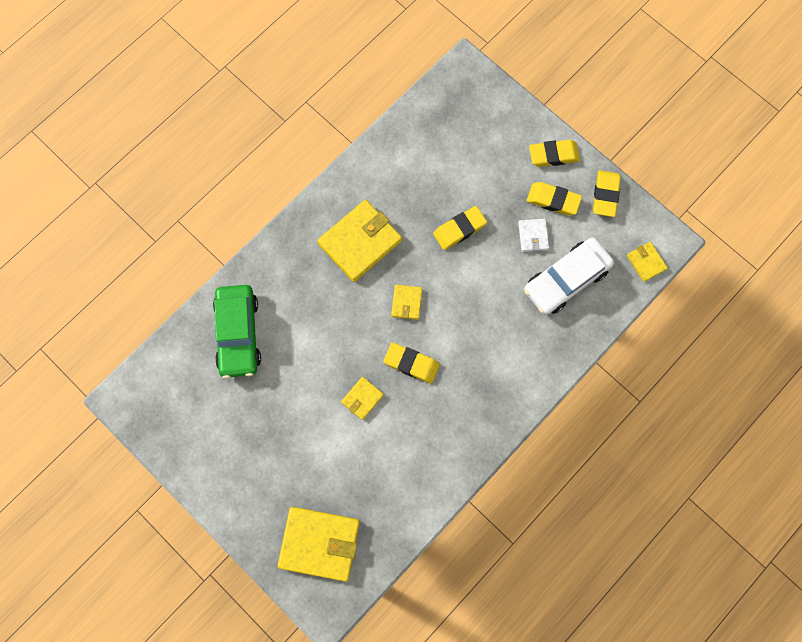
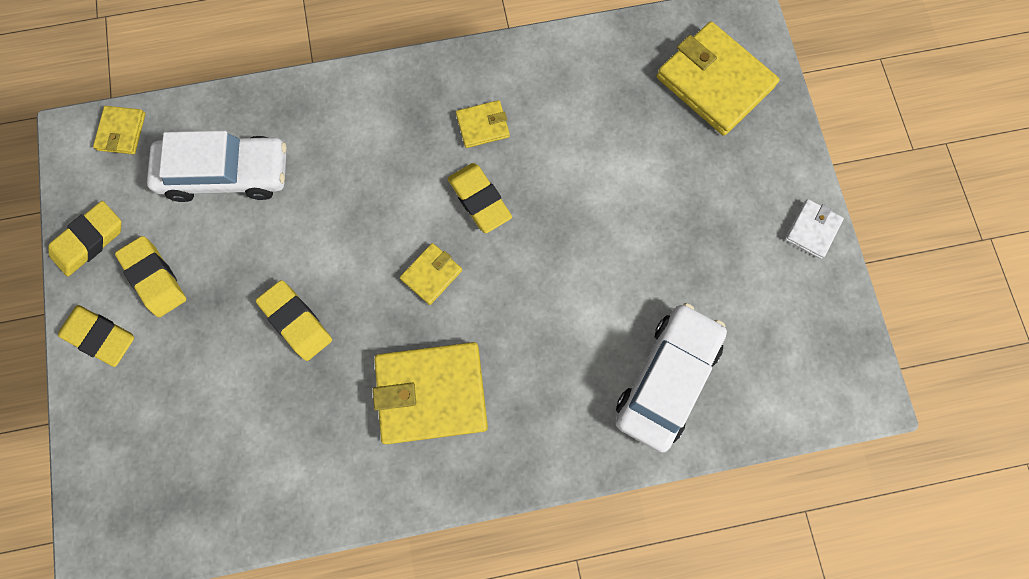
camera: 145 degrees left, 0 degrees up
green car [213,285,261,379] -> white car [616,303,727,452]
yellow wallet [341,377,384,420] -> yellow wallet moved to [456,100,510,148]
yellow eraser [433,206,487,250] -> yellow eraser turned 45 degrees clockwise [256,280,332,361]
white wallet [518,219,549,252] -> white wallet moved to [785,199,844,259]

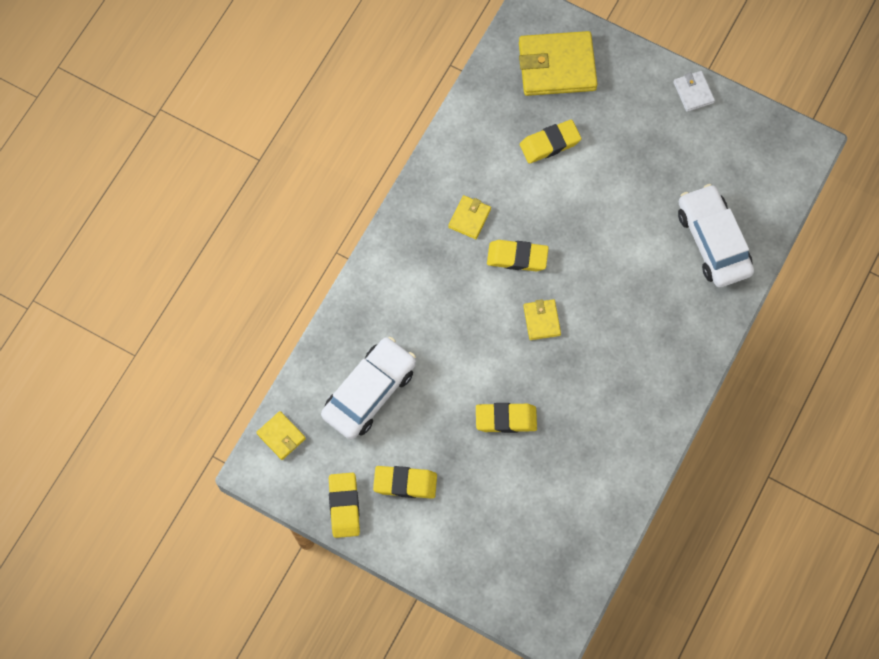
camera: 50 degrees left, 5 degrees down
yellow eraser [58,305,134,367] -> yellow eraser moved to [520,120,582,164]
yellow wallet [373,342,488,444] -> none

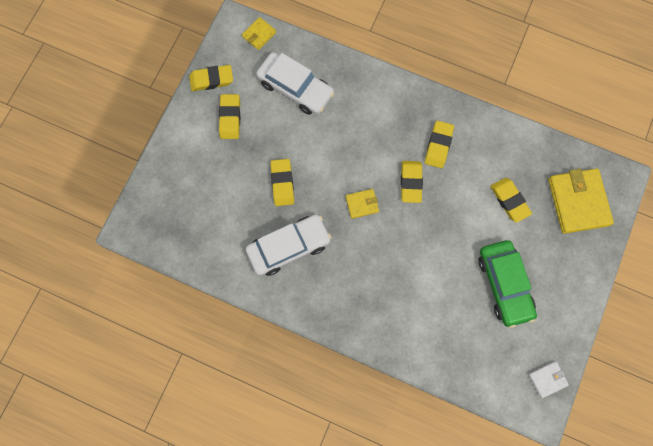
camera: 85 degrees right, 5 degrees up
yellow wallet [448,195,491,239] -> yellow eraser [425,121,454,168]
white wallet [673,71,715,112] -> white wallet moved to [529,361,569,398]
white car [678,184,754,287] -> white car moved to [246,215,332,276]
none -> green car [478,240,537,328]

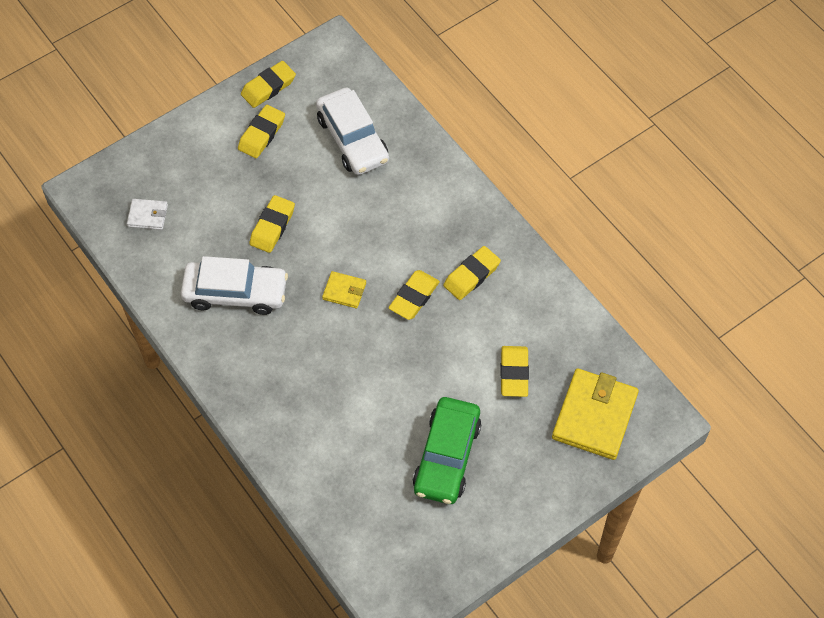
camera: 30 degrees right, 15 degrees down
yellow eraser [189,65,233,91] -> yellow eraser turned 60 degrees counterclockwise [241,61,296,108]
yellow wallet [242,17,276,50] -> none
white wallet [529,361,569,398] -> white wallet moved to [127,199,168,230]

